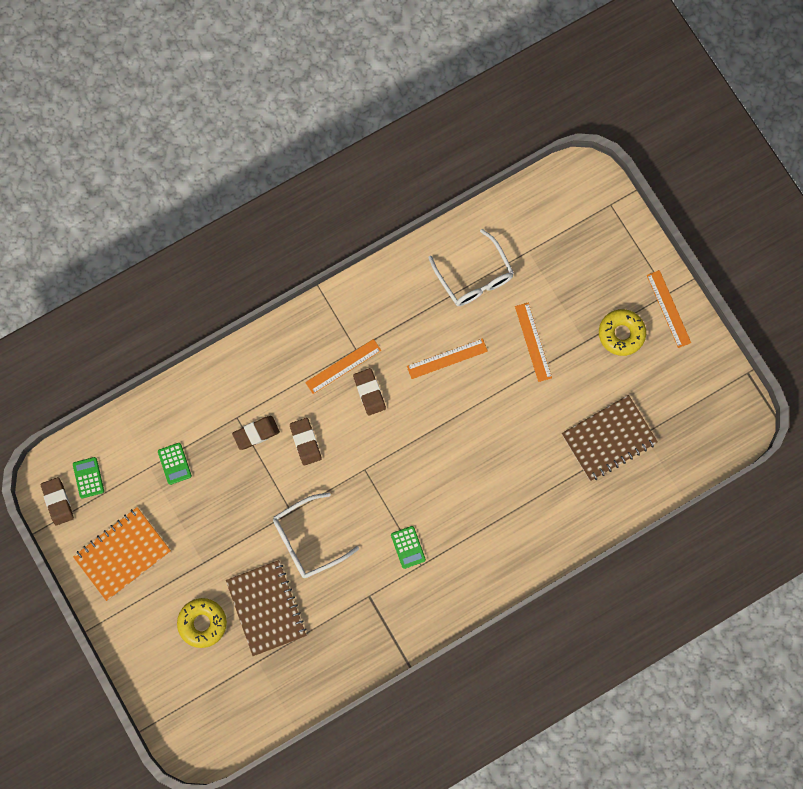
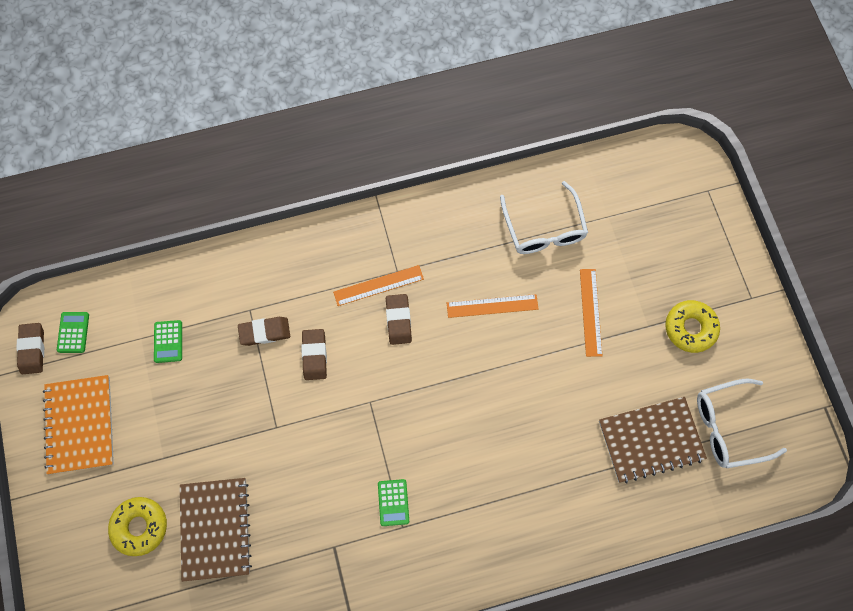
camera: 15 degrees right, 5 degrees down
orange notebook [73,507,171,601] -> orange notebook turned 75 degrees counterclockwise [43,375,114,474]
white glasses [273,493,359,578] -> white glasses moved to [697,378,787,468]
orange ruler [647,270,691,348] -> none

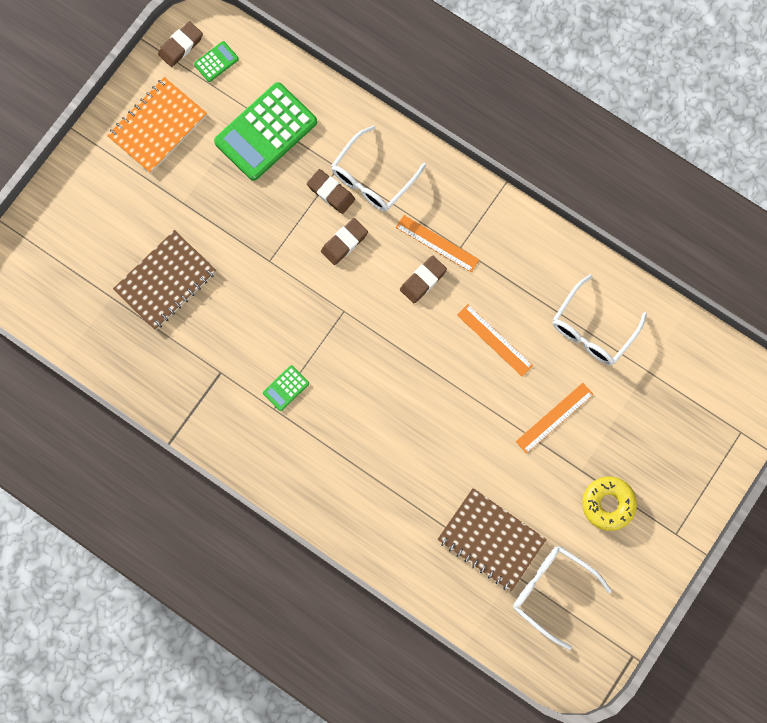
camera: 50 degrees right, 5 degrees up
yellow donut [108,497,167,556] -> none
green calculator [154,320,182,363] -> green calculator [214,82,317,181], size x2.30
none -> white glasses [331,126,426,212]

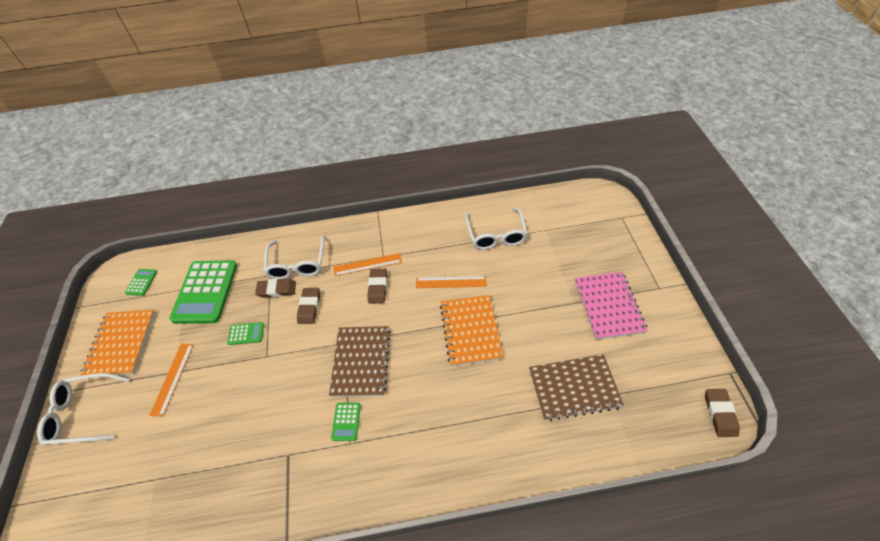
camera: 40 degrees left, 25 degrees down
brown notebook [113,230,216,330] -> brown notebook moved to [329,326,390,397]
brown eraser [158,21,203,67] -> brown eraser moved to [705,389,740,437]
white glasses [513,546,612,650] -> white glasses moved to [37,373,130,445]
orange ruler [516,383,594,454] -> orange ruler moved to [149,343,194,417]
yellow donut [582,476,637,531] -> pink notebook [575,272,648,340]
none -> green calculator [227,322,264,345]
none -> orange notebook [440,295,503,366]

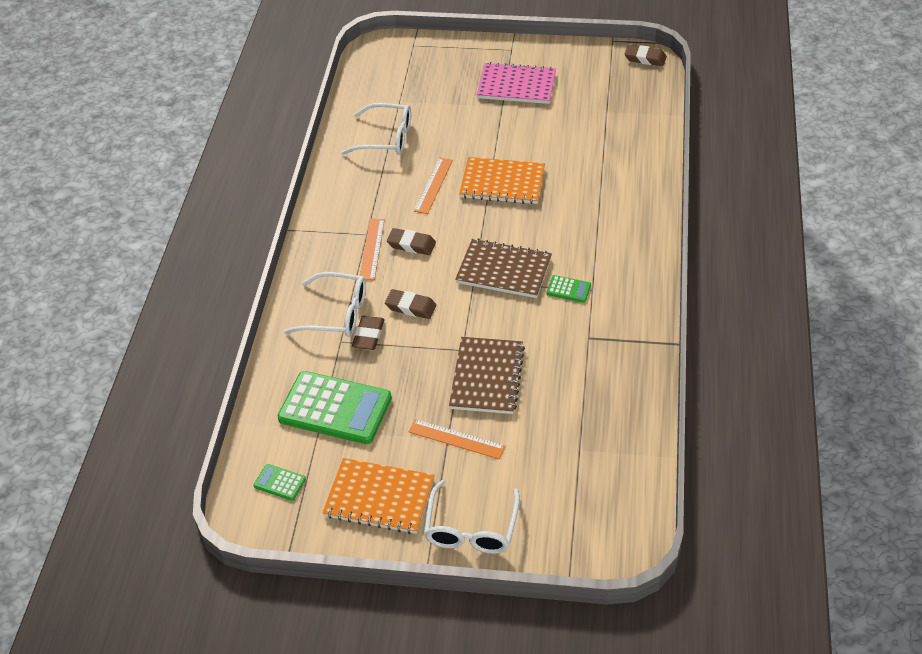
camera: 75 degrees left, 5 degrees down
green calculator [227,322,264,345] -> none
brown notebook [529,354,624,421] -> brown notebook moved to [449,337,525,414]

